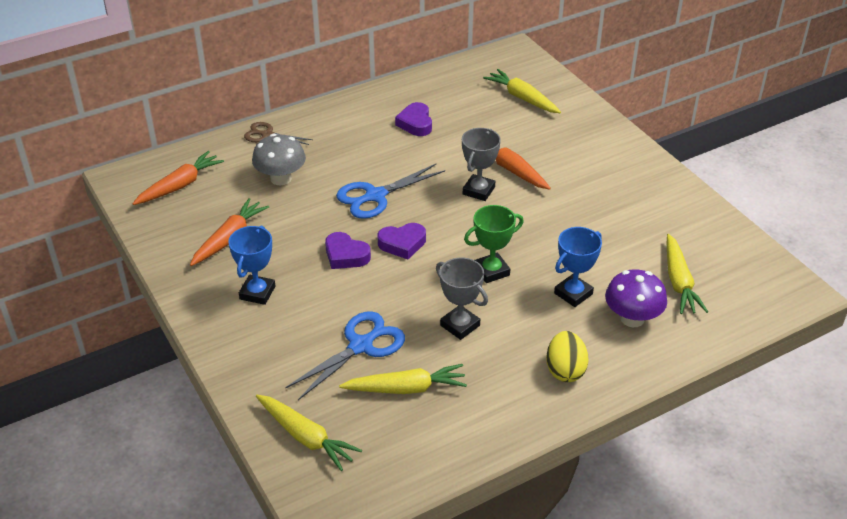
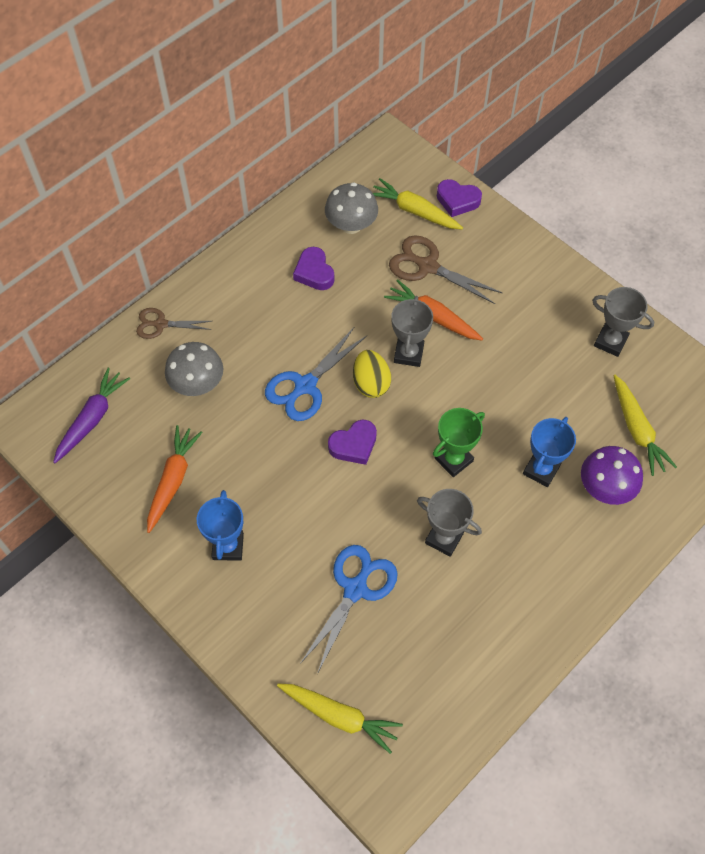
camera: 15 degrees left, 20 degrees up
orange carrot [133,151,224,205] -> purple carrot [53,368,130,463]
purple heart [325,232,371,269] -> purple heart moved to [437,179,482,217]
yellow carrot [339,364,467,394] -> none
yellow egg [546,331,589,382] -> yellow egg moved to [353,350,391,398]
none -> grey mushroom [325,182,378,234]
none -> brown scissors [389,235,502,304]
none -> grey trophy [592,287,654,357]

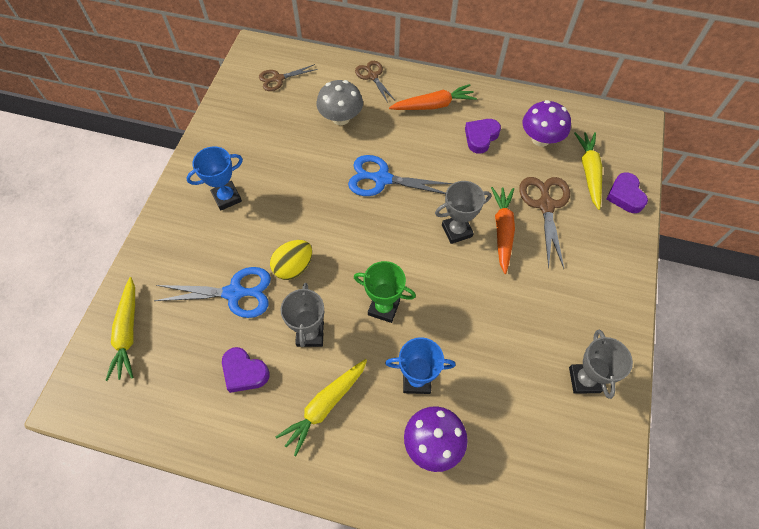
camera: 60 degrees right, 0 degrees up
purple carrot [53,368,130,463] -> brown scissors [259,64,318,91]
orange carrot [147,425,203,533] -> orange carrot moved to [389,84,477,110]
grey mushroom [325,182,378,234] -> purple mushroom [523,100,571,147]
purple heart [328,420,377,465] -> purple heart moved to [222,347,270,393]
yellow egg [353,350,391,398] -> yellow egg moved to [270,240,312,280]
yellow carrot [613,375,677,476] -> yellow carrot moved to [276,359,367,456]

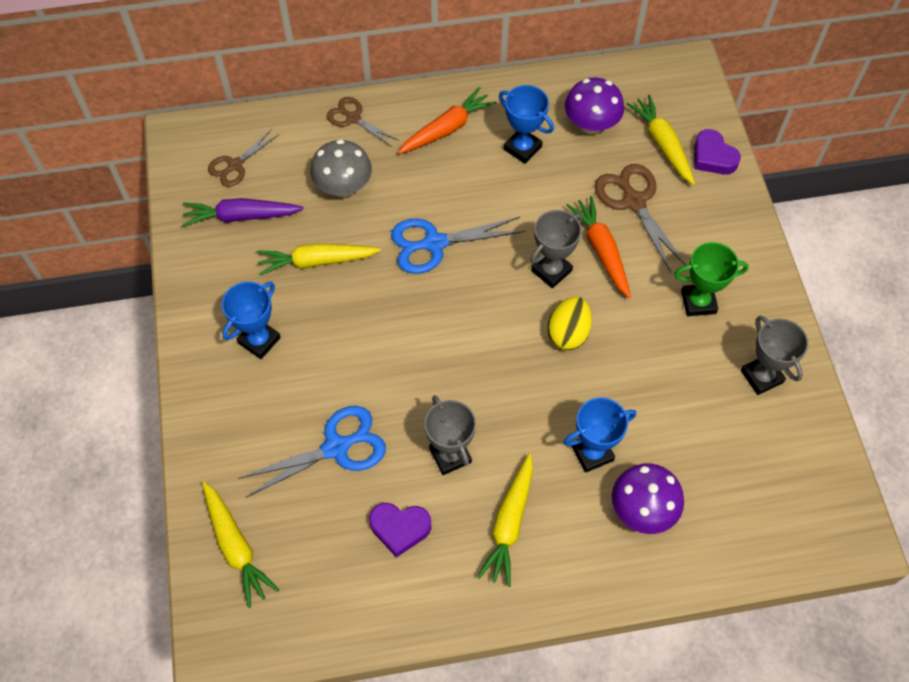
camera: 25 degrees left, 0 degrees up
yellow egg [270,240,312,280] -> yellow egg moved to [547,297,592,350]
green trophy [354,261,416,323] -> green trophy moved to [674,242,749,316]
purple heart [465,119,501,154] -> blue trophy [499,85,554,164]
none -> purple carrot [182,198,304,227]
none -> yellow carrot [257,243,381,276]

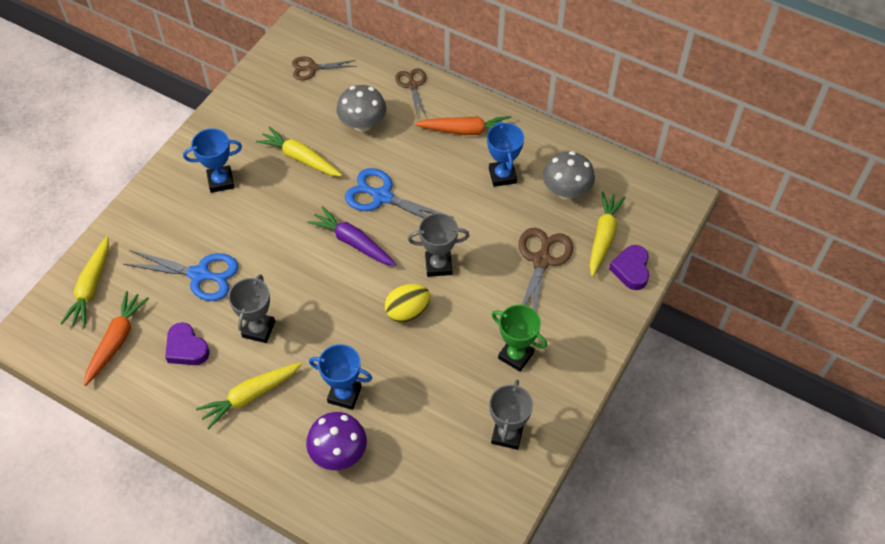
camera: 40 degrees right, 5 degrees down
purple carrot [182,198,304,227] -> purple carrot moved to [307,206,397,266]
purple mushroom [565,78,624,134] -> grey mushroom [543,151,595,200]
orange carrot [566,196,631,298] -> orange carrot moved to [84,291,149,386]

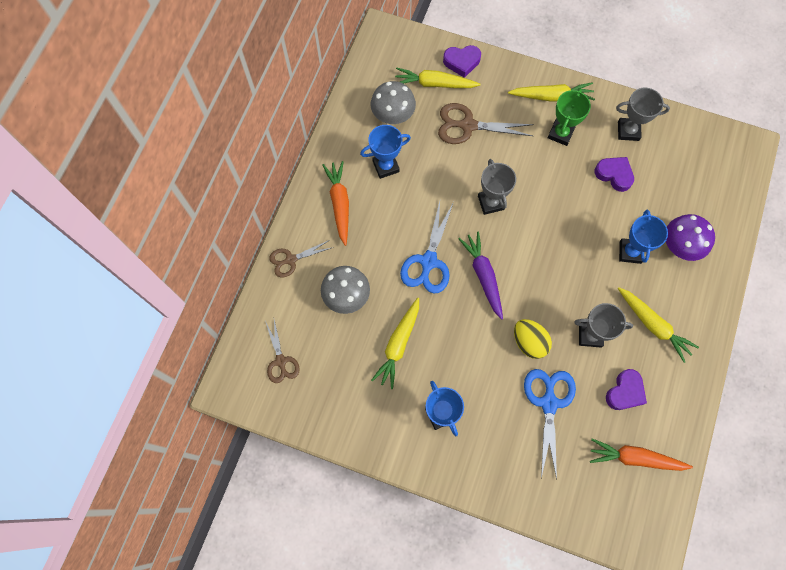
camera: 100 degrees left, 15 degrees up
yellow carrot [60,236,109,328] -> yellow carrot moved to [508,82,595,102]
purple carrot [307,206,397,266] -> purple carrot turned 135 degrees clockwise [458,232,503,320]
yellow egg [385,284,430,322] -> yellow egg moved to [514,319,552,359]
none -> purple heart [595,157,634,192]

